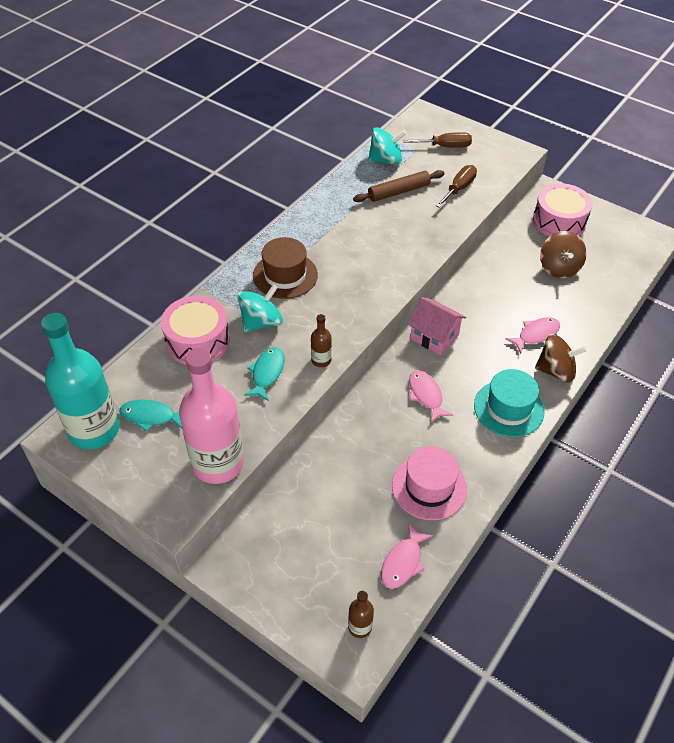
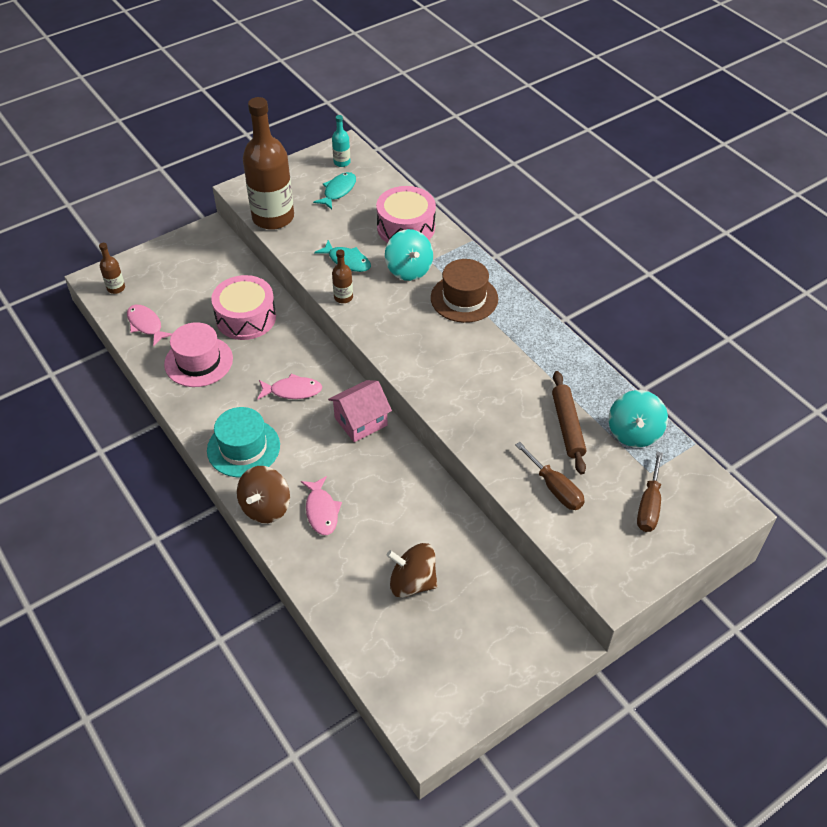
camera: 110 degrees right, 0 degrees up
turquoise bottle [41,313,120,449] -> turquoise bottle [332,115,351,167], size x0.42
pink bottle [179,348,244,484] -> brown bottle [243,97,294,230]
pink drum [533,183,593,236] -> pink drum moved to [211,275,276,340]

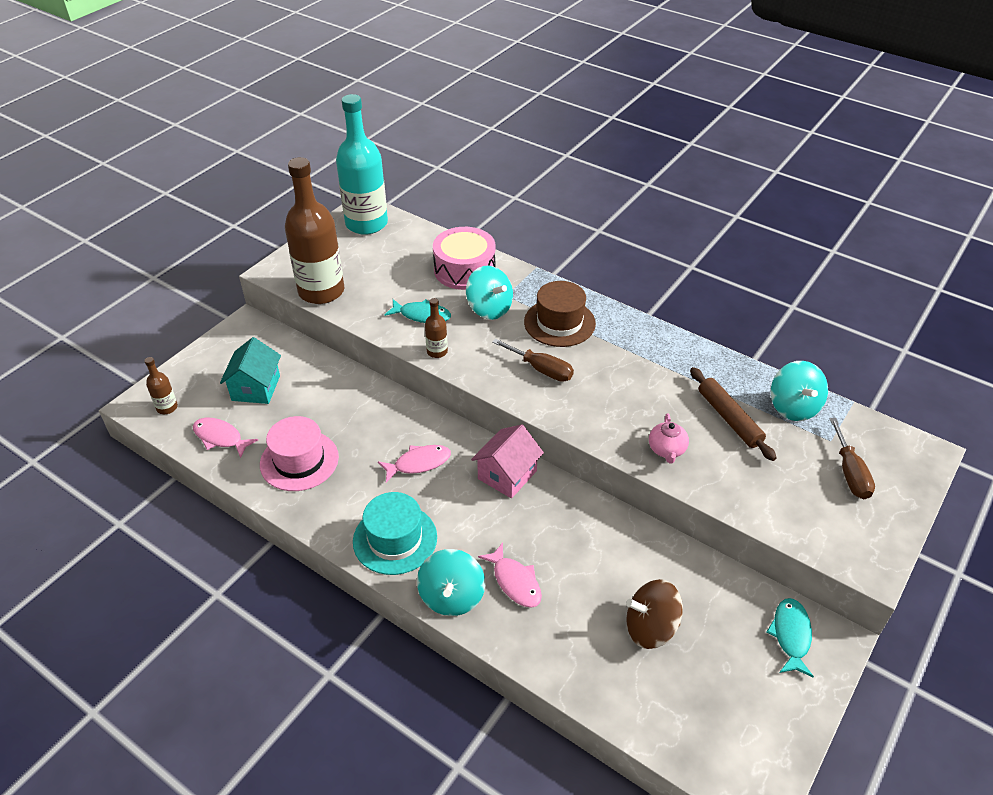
camera: 20 degrees left, 5 degrees down
pink drum [211,275,276,340] -> none
brown spinning top [237,466,290,523] -> turquoise spinning top [417,549,485,616]
turquoise fish [313,172,356,209] -> turquoise fish moved to [766,598,814,678]
turquoise bottle [332,115,351,167] -> turquoise bottle [336,94,388,235], size x2.37
brown screwdriver [515,442,585,510] -> brown screwdriver moved to [492,339,574,382]
none -> turquoise house [220,337,281,404]
none -> pink teapot [649,413,689,464]

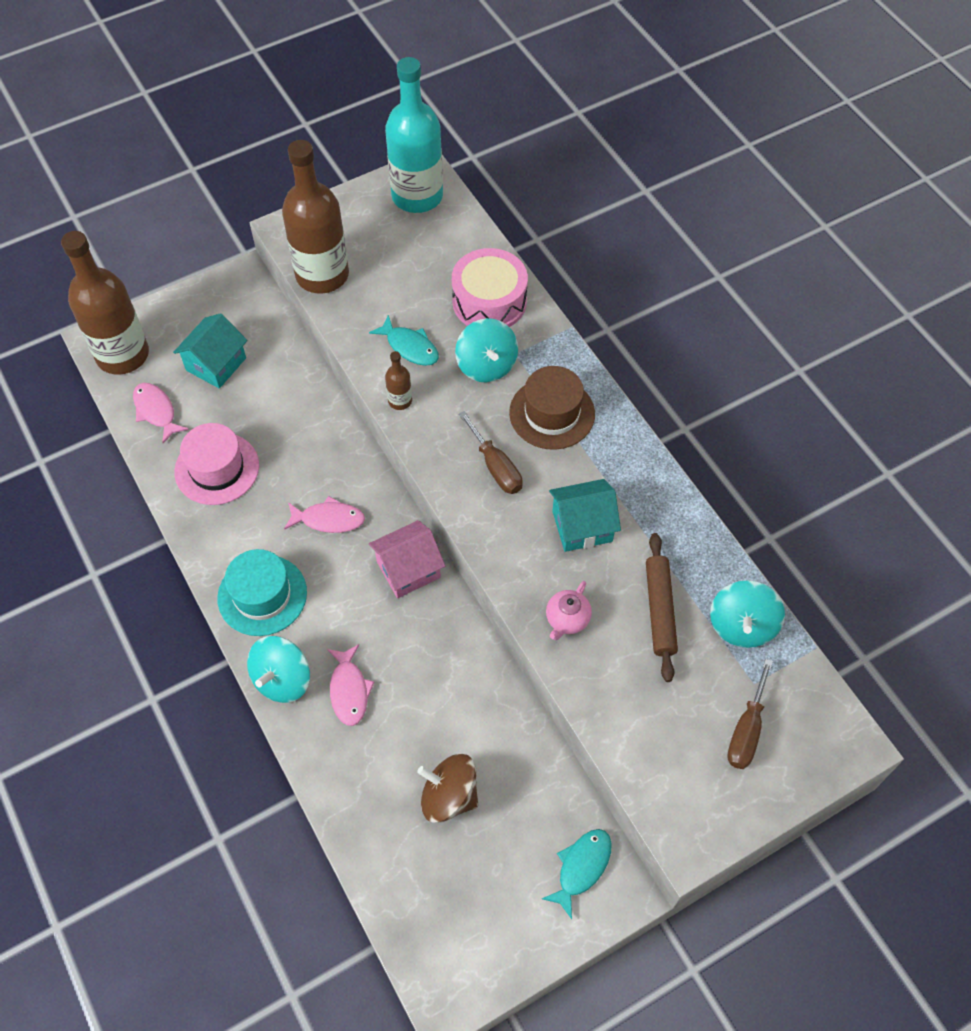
camera: 25 degrees right, 15 degrees up
brown bottle [144,357,178,414] -> brown bottle [61,231,149,375], size x2.37
none -> turquoise house [549,479,621,552]

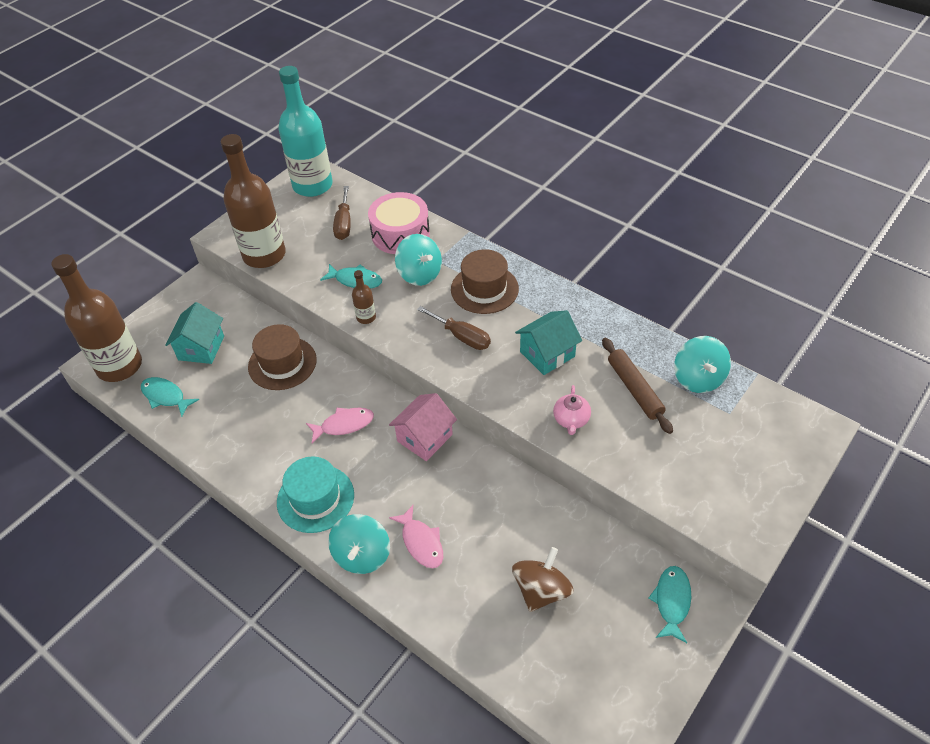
camera: 20 degrees left, 10 degrees down
pink fish [133,383,189,443] -> turquoise fish [141,377,199,417]
pink hat [174,423,259,505] -> none
brown spinning top [417,754,478,823] -> brown spinning top turned 120 degrees clockwise [512,547,574,612]
brown screwdriver [727,659,773,769] -> brown screwdriver moved to [333,186,351,240]
none -> brown hat [248,324,317,390]

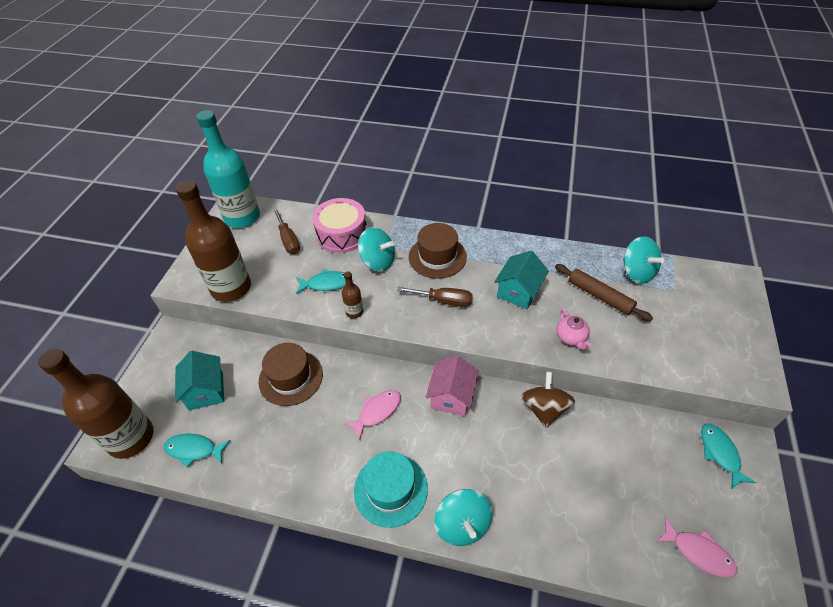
camera: 25 degrees left, 0 degrees up
pink fish [389,505,443,568] -> pink fish moved to [656,517,737,578]
brown spinning top [512,547,574,612] -> brown spinning top moved to [521,372,575,428]

